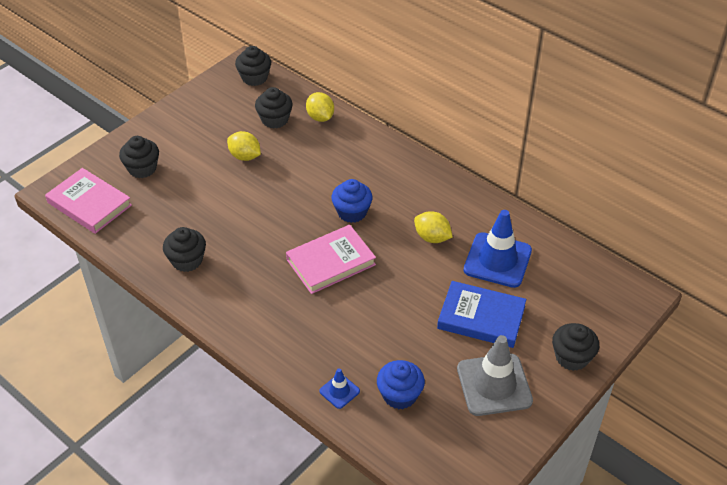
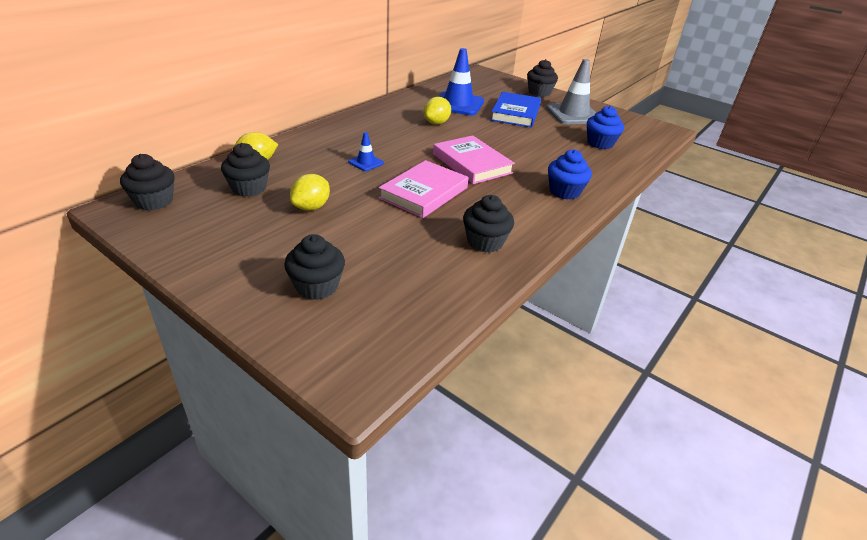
camera: 95 degrees left, 10 degrees down
pink book [45,168,132,234] -> pink book moved to [379,160,469,218]
blue traffic cone [319,368,360,409] -> blue traffic cone moved to [348,132,384,171]
blue cupcake [331,179,373,223] -> blue cupcake moved to [548,149,592,200]

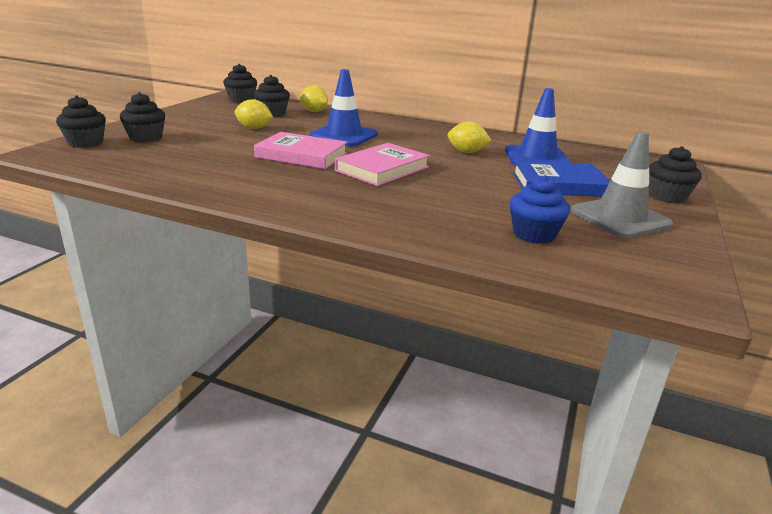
camera: 75 degrees right, 10 degrees down
blue traffic cone [348,132,384,171] -> blue traffic cone [309,69,378,146], size x2.09
black cupcake [463,195,514,253] -> black cupcake moved to [56,96,106,148]
blue cupcake [548,149,592,200] -> none

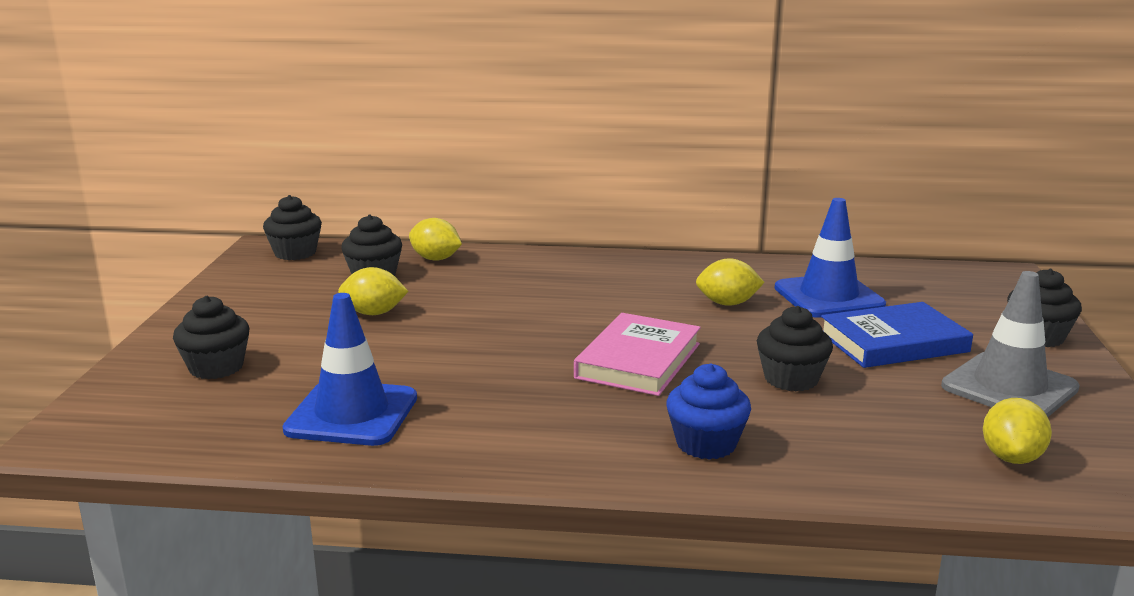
camera: 15 degrees left, 5 degrees down
black cupcake [56,96,106,148] -> black cupcake moved to [757,306,833,391]
pink book [254,132,347,169] -> none
blue traffic cone [309,69,378,146] -> blue traffic cone moved to [282,293,417,446]
blue cupcake [510,175,570,244] -> blue cupcake moved to [666,364,751,460]
none -> yellow lemon [983,398,1052,464]

